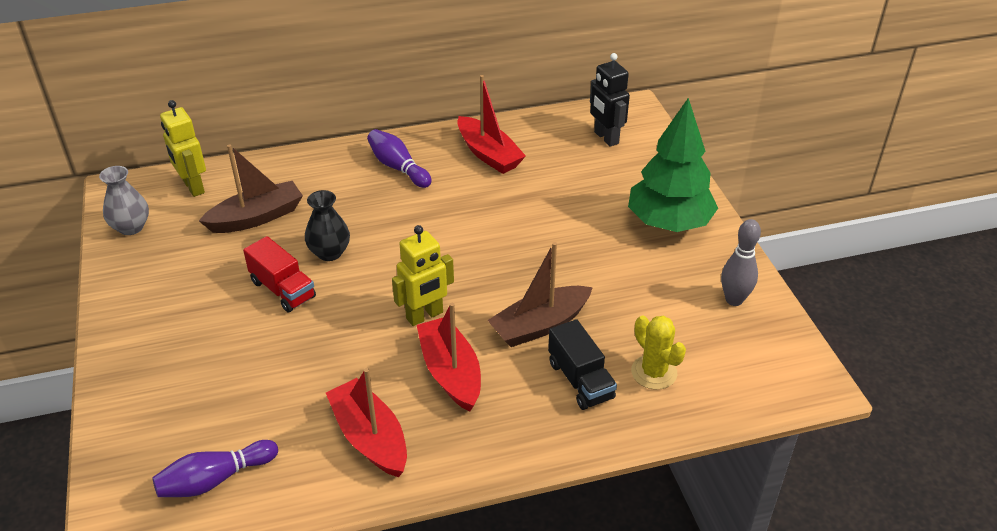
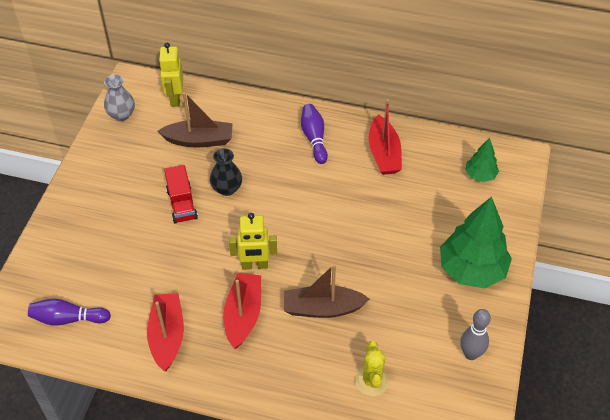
camera: 30 degrees right, 10 degrees up
black truck [548,319,617,410] -> none
black robot [590,53,630,147] -> green tree [465,138,499,182]

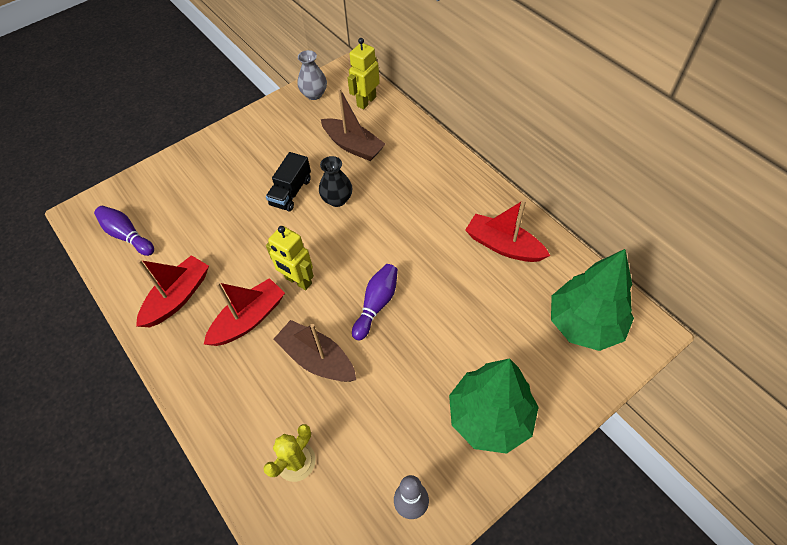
camera: 40 degrees right, 5 degrees up
red truck [164,165,198,224] -> black truck [266,152,311,212]
purple bowling pin [301,104,328,164] -> purple bowling pin moved to [352,264,398,341]
red boat [369,99,402,175] -> red boat turned 90 degrees clockwise [465,199,550,262]
green tree [465,138,499,182] -> green tree [551,249,634,351], size x1.96

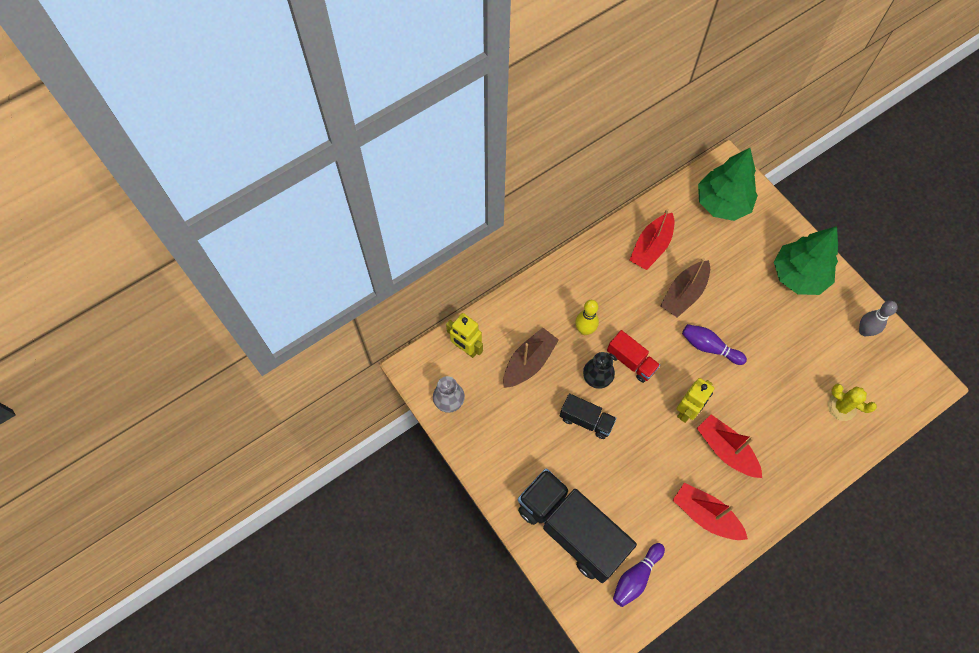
camera: 90 degrees left, 10 degrees up
brown boat [273,320,356,382] -> brown boat moved to [661,258,710,318]
none -> black truck [518,469,637,583]
none -> yellow bowling pin [575,300,599,335]
none -> red truck [607,330,660,383]

